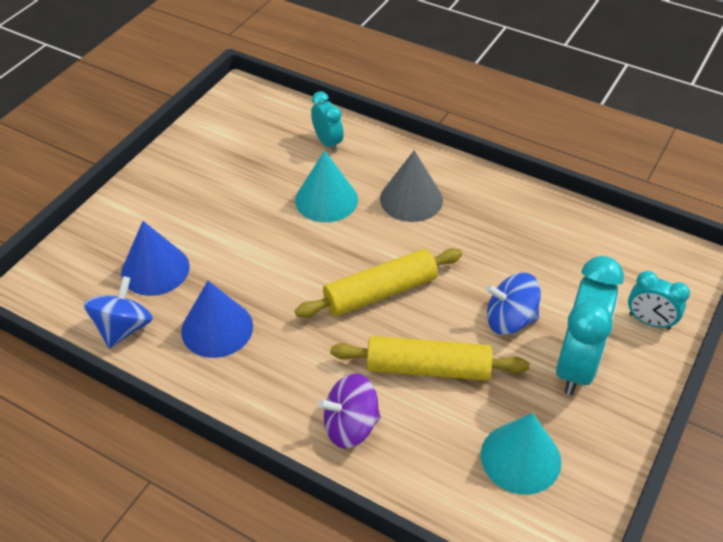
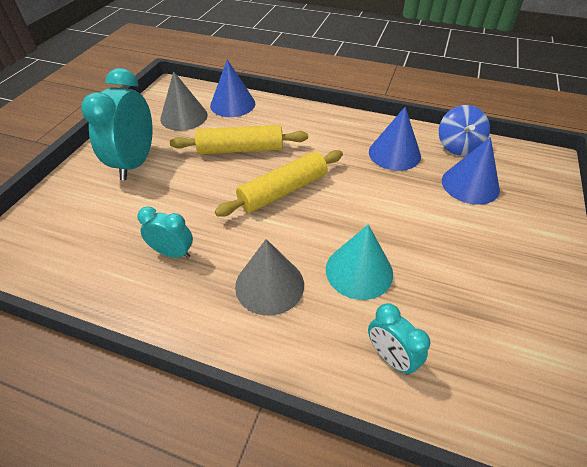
camera: 170 degrees right, 0 degrees up
purple spinning top [318,373,381,448] -> none
turquoise cone [481,413,561,495] -> grey cone [160,71,208,131]
blue spinning top [486,273,541,335] -> none
turquoise clock [628,271,690,330] -> turquoise clock moved to [137,206,193,258]
none -> blue cone [210,60,255,117]

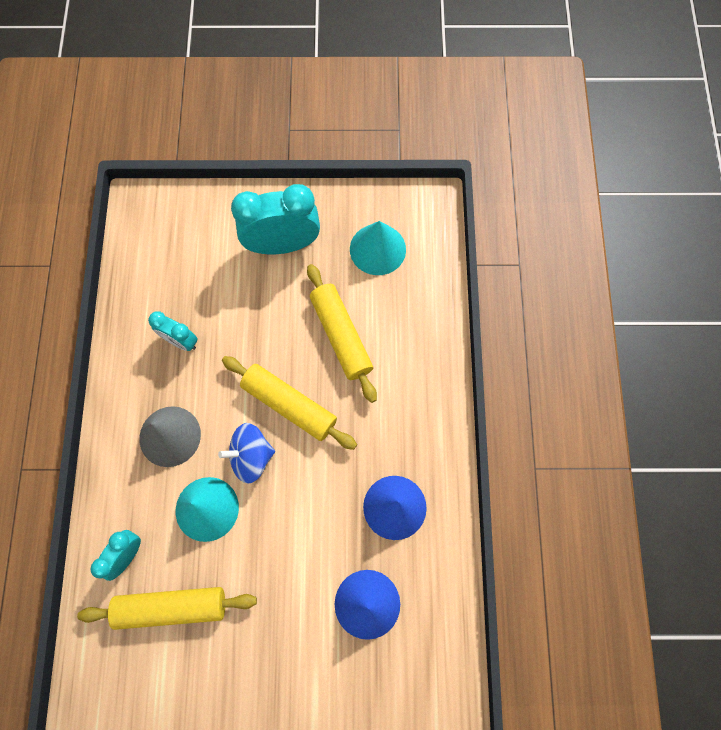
camera: 70 degrees right, 25 degrees up
turquoise clock [137,206,193,258] -> turquoise clock turned 120 degrees clockwise [148,312,198,351]
grey cone [160,71,208,131] -> turquoise cone [350,221,406,275]
blue cone [210,60,255,117] -> none
blue spinning top [439,105,490,156] -> blue spinning top moved to [218,423,275,484]
none -> yellow rolling pin [77,587,257,630]

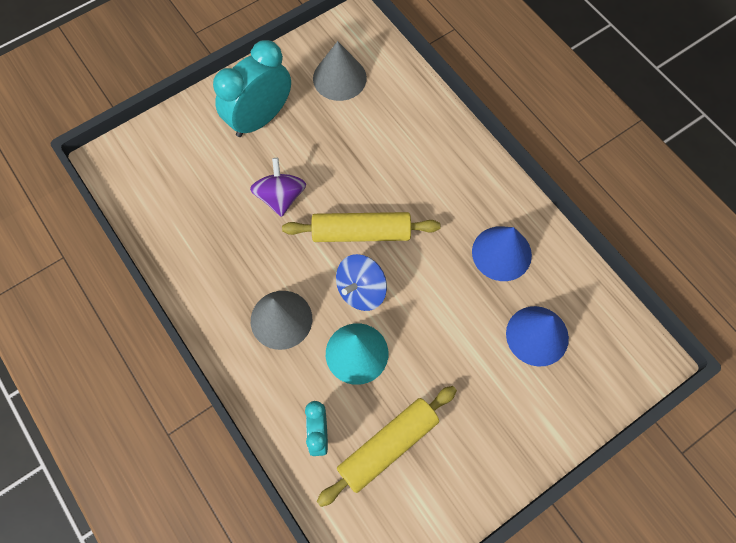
camera: 35 degrees left, 5 degrees down
turquoise clock [148,312,198,351] -> none
yellow rolling pin [307,264,377,403] -> none
turquoise cone [350,221,406,275] -> grey cone [313,41,367,101]
none -> purple spinning top [250,158,306,217]

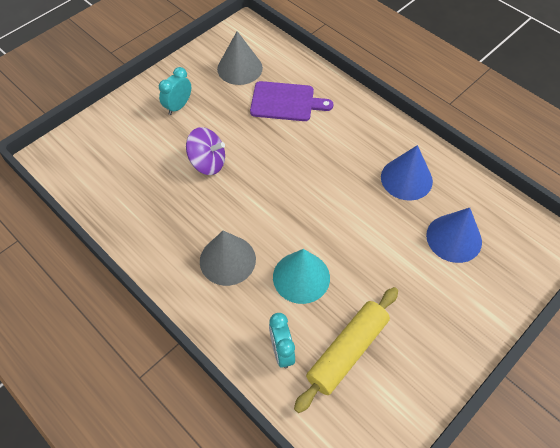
camera: 10 degrees left, 10 degrees down
turquoise clock [213,40,291,137] -> turquoise clock [159,67,191,115], size x0.54
purple spinning top [250,158,306,217] -> purple spinning top turned 120 degrees clockwise [186,127,225,175]
yellow rolling pin [282,212,441,242] -> none
blue spinning top [336,254,387,311] -> none
none -> purple cutting board [250,81,333,121]

